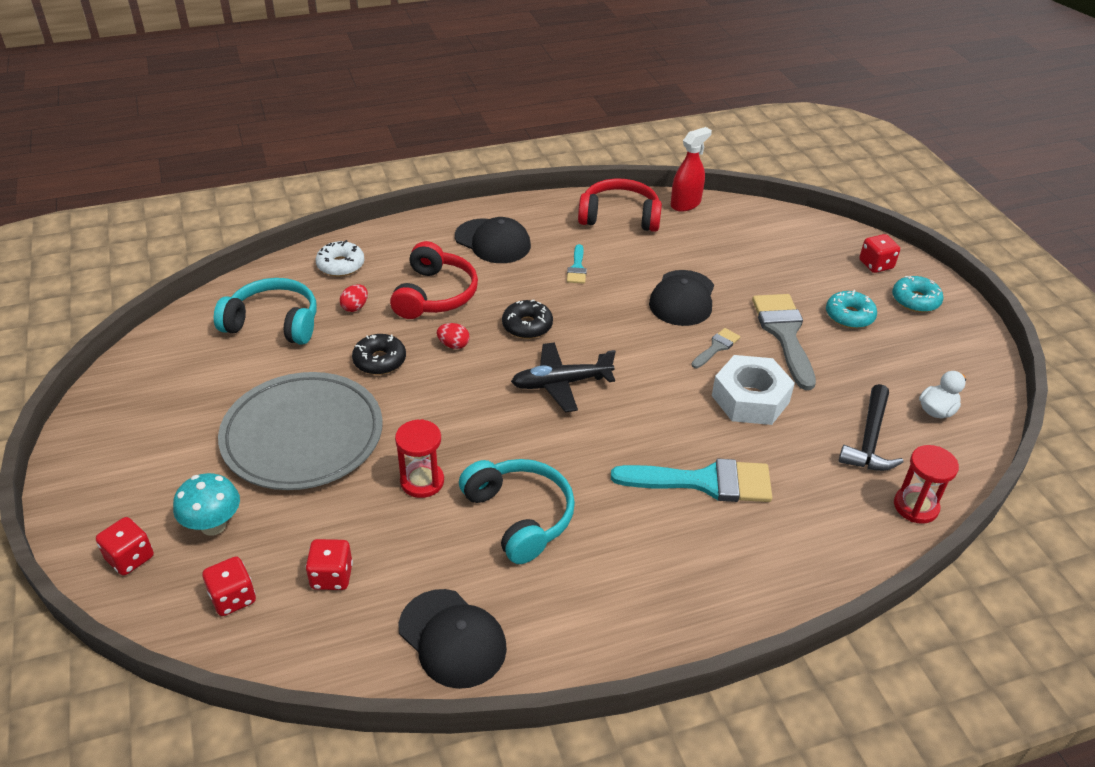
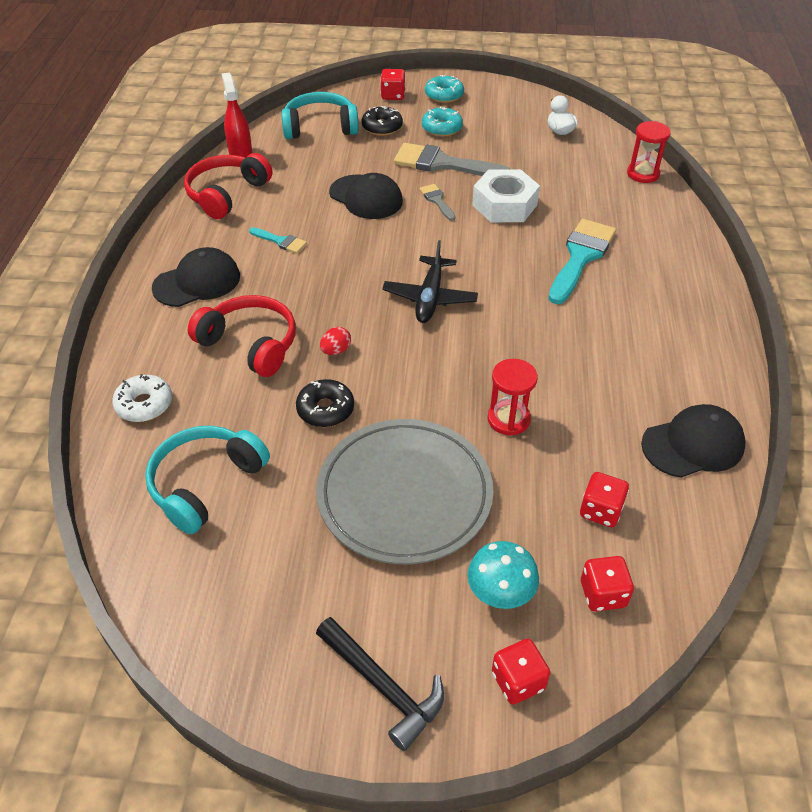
camera: 65 degrees left, 5 degrees up
red egg [340,284,368,312] -> none
turquoise headphones [459,459,575,564] -> turquoise headphones moved to [281,92,359,139]
black donut [502,300,553,339] -> black donut moved to [362,106,403,136]
black hammer [839,384,904,471] -> black hammer moved to [316,617,444,751]

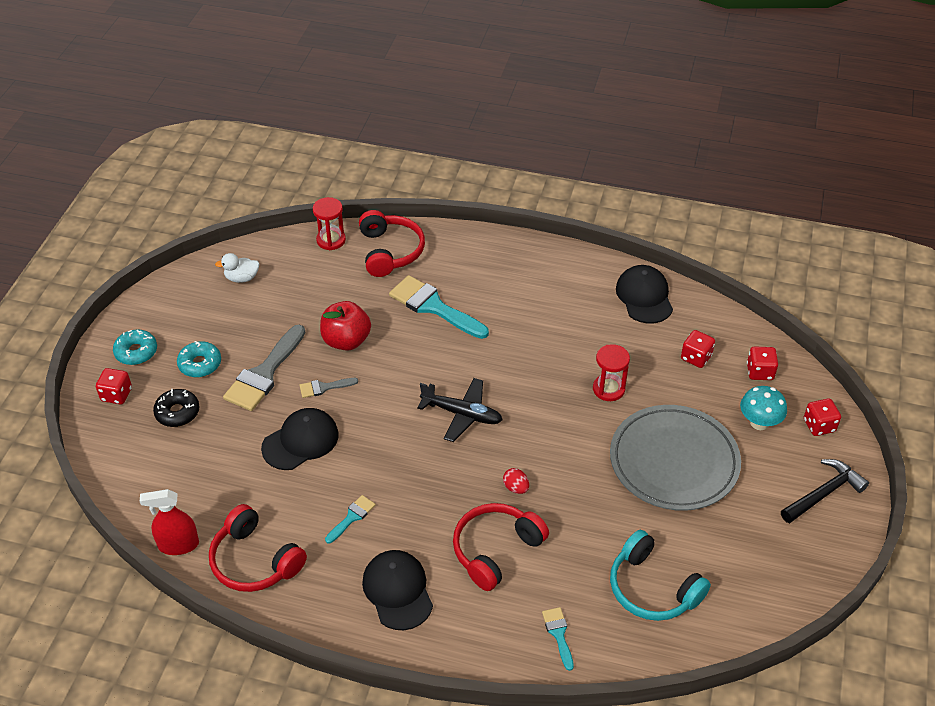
camera: 80 degrees left, 0 degrees up
white donut [112,374,172,422] -> turquoise brush [542,607,574,671]
turquoise headphones [281,92,359,139] -> none
black donut [296,379,354,427] -> none
white nut [472,169,540,222] -> red apple [320,301,371,351]
none -> red headphones [359,210,425,277]

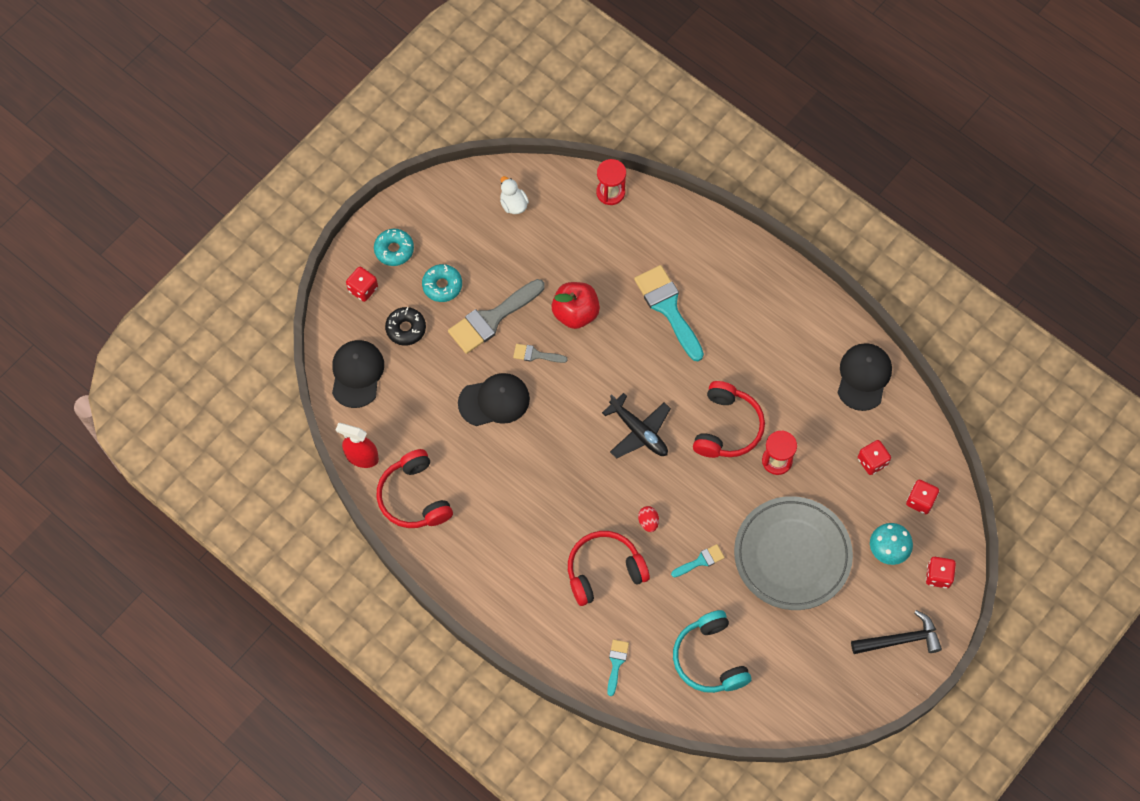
camera: 25 degrees right, 20 degrees up
white duck [215,253,259,283] -> white duck turned 45 degrees clockwise [500,176,529,214]
turquoise brush [325,495,376,544] -> turquoise brush moved to [671,544,725,577]
red headphones [359,210,425,277] -> red headphones moved to [693,381,765,458]
black cap [362,550,433,630] -> black cap moved to [332,340,384,408]

